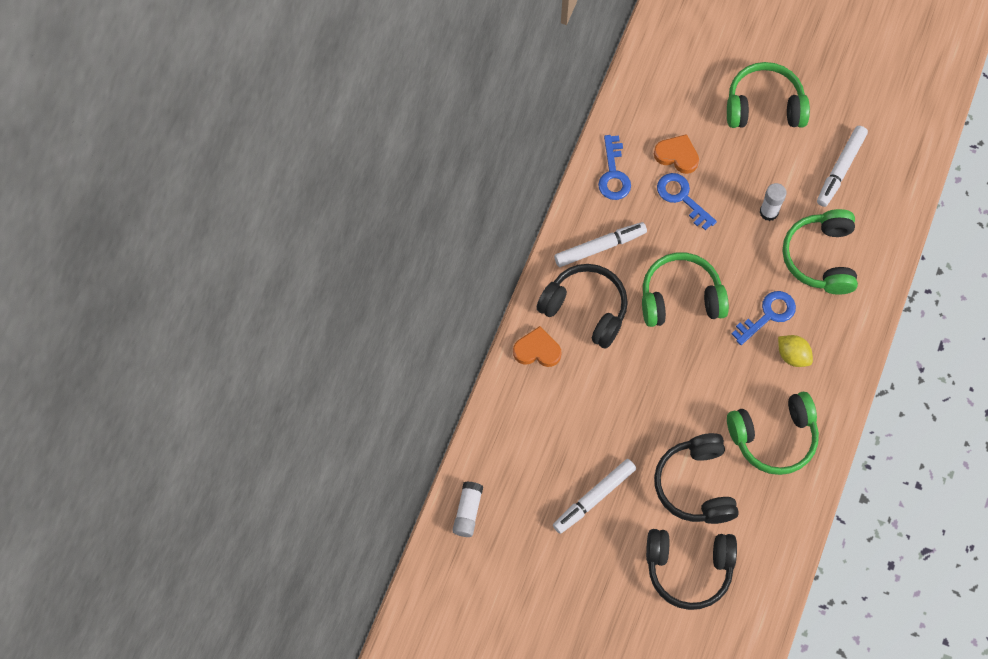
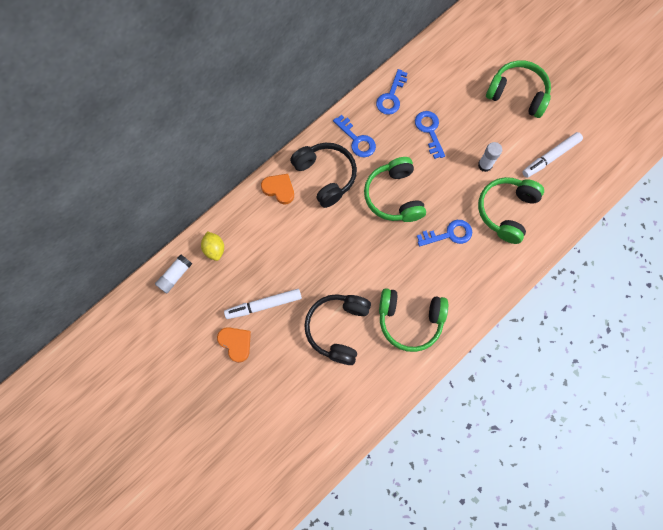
camera: 25 degrees right, 5 degrees up
white marker [554,222,647,267] -> blue key [333,115,376,157]
green headphones [642,252,729,327] -> green headphones turned 120 degrees counterclockwise [364,157,426,222]
black headphones [646,529,737,610] -> none
orange heart [654,134,699,174] -> orange heart moved to [217,327,251,363]
yellow lemon [778,335,813,367] -> yellow lemon moved to [201,231,224,261]

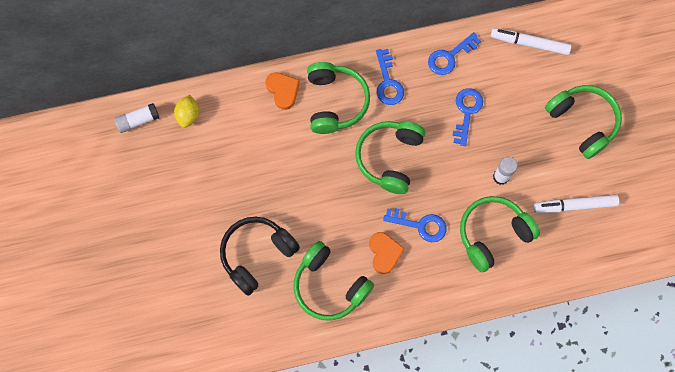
camera: 30 degrees right, 0 degrees up
orange heart [217,327,251,363] -> orange heart moved to [369,232,405,274]
white marker [224,289,302,319] -> white marker moved to [491,28,571,55]
black headphones [290,143,357,208] -> green headphones [307,62,370,134]

